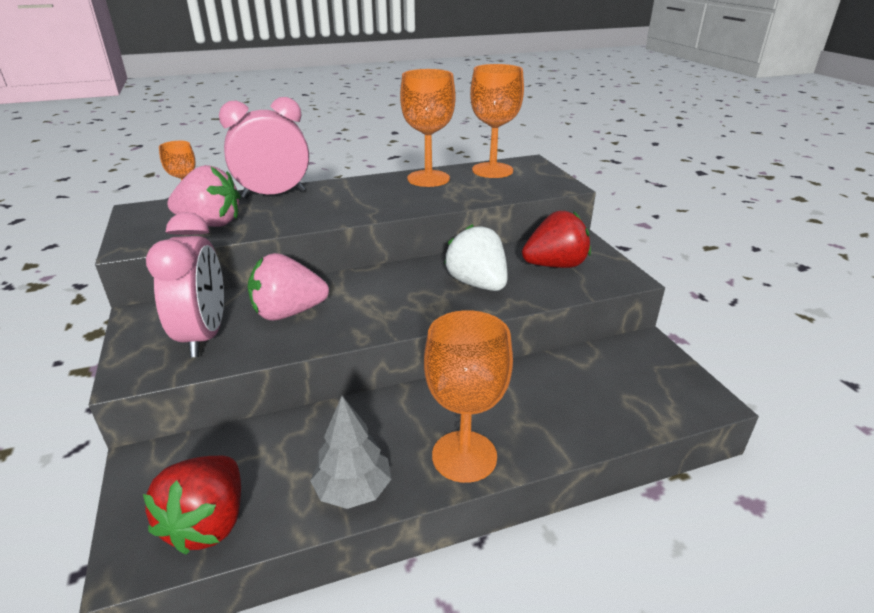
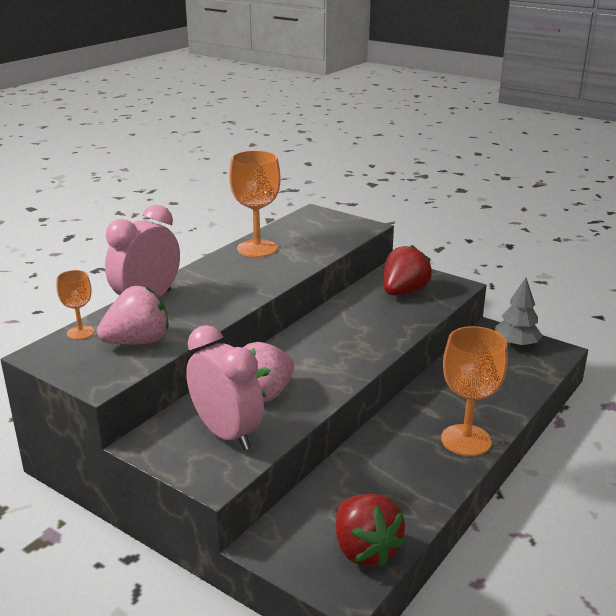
camera: 35 degrees left, 5 degrees down
grey tree [310,396,391,509] -> grey tree moved to [495,278,543,347]
white strawberry [444,225,508,291] -> none
orange goblet [470,64,524,178] -> none

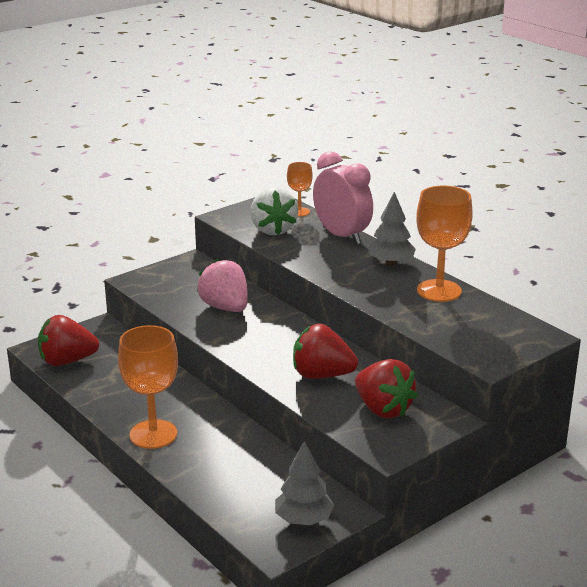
camera: 105 degrees right, 0 degrees up
pink strawberry [97,286,169,344] -> white strawberry [250,187,298,235]
pink clock [186,325,264,450] -> none
none -> red strawberry [293,324,358,379]
none -> grey tree [368,192,416,265]

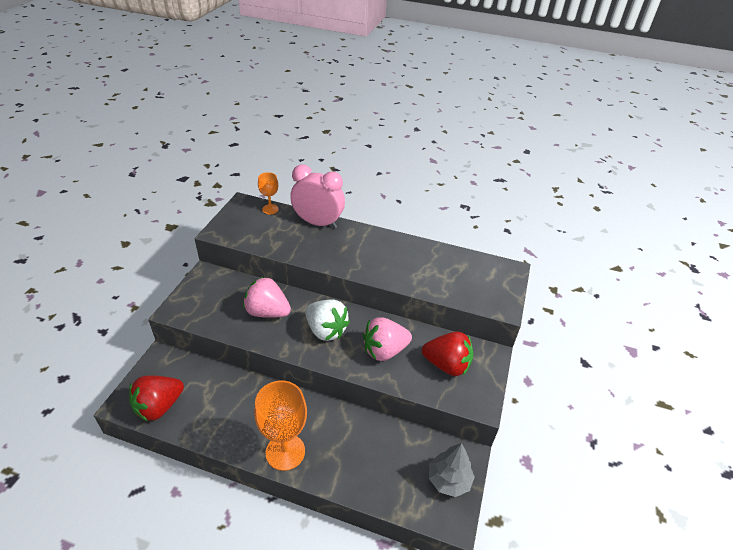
camera: 35 degrees left, 15 degrees up
white strawberry [250,187,298,235] -> white strawberry moved to [305,299,350,341]
red strawberry [293,324,358,379] -> pink strawberry [363,317,412,361]
grey tree [368,192,416,265] -> none
orange goblet [416,186,473,302] -> none

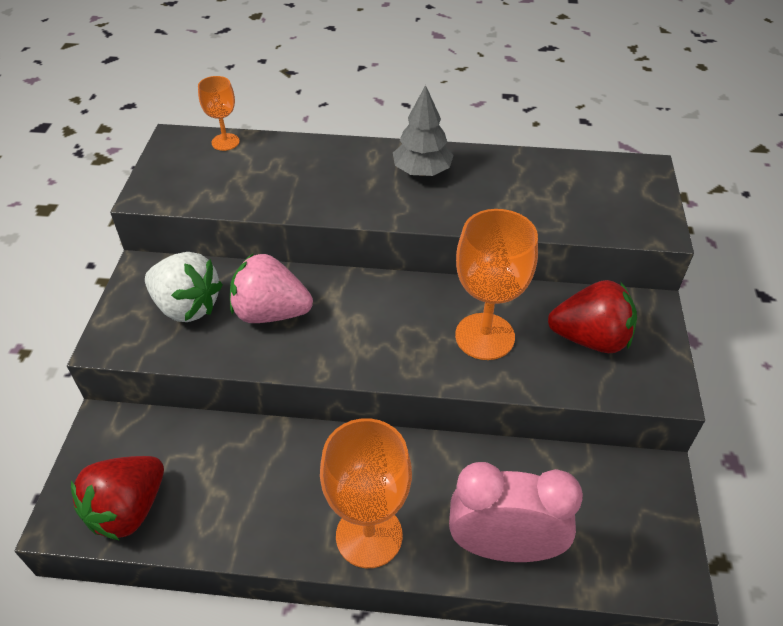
camera: 10 degrees left, 5 degrees up
pink clock [290,165,345,228] -> pink clock moved to [449,462,583,562]
white strawberry [305,299,350,341] -> white strawberry moved to [145,252,223,322]
pink strawberry [363,317,412,361] -> orange goblet [455,209,538,360]
grey tree [429,443,475,497] -> grey tree moved to [393,85,454,176]

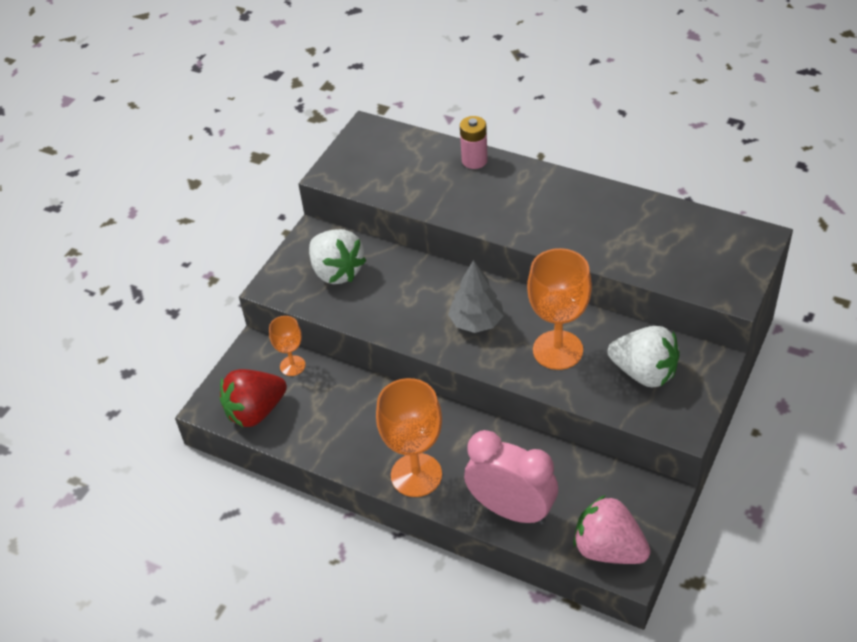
camera: 25 degrees right, 0 degrees up
orange goblet [198,76,240,151] -> orange goblet moved to [269,316,306,376]
pink strawberry [230,253,313,323] -> pink strawberry moved to [573,495,651,564]
grey tree [393,85,454,176] -> grey tree moved to [448,260,504,333]
red strawberry [548,280,637,353] -> white strawberry [608,326,680,387]
none -> pink battery [460,116,488,169]

